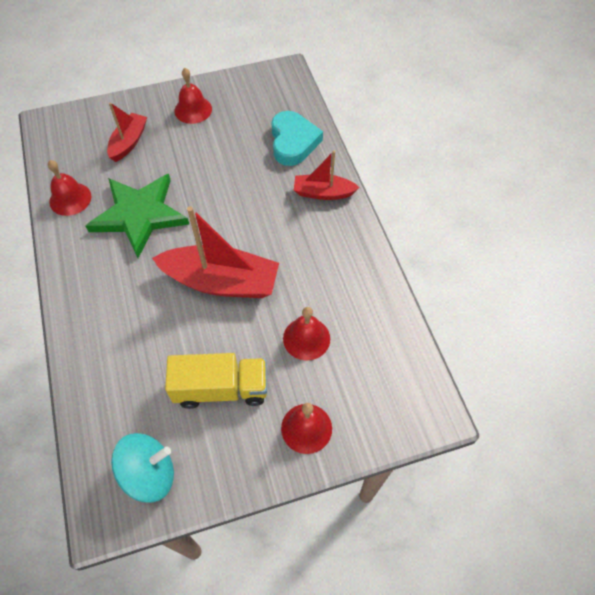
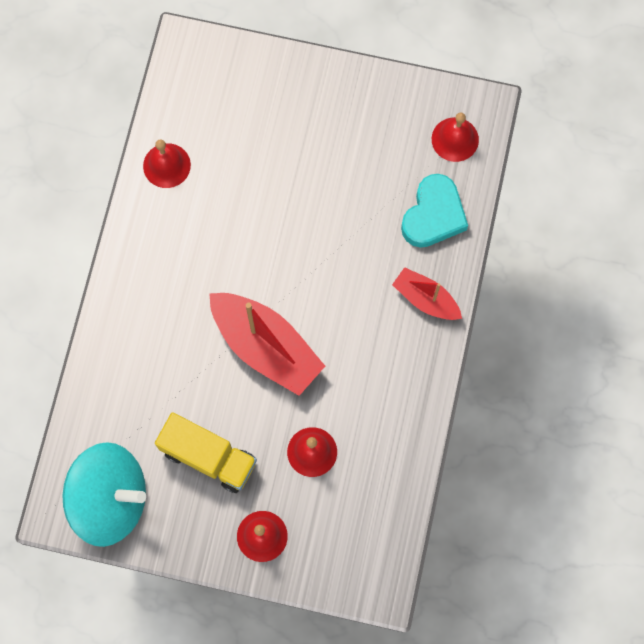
camera: 30 degrees right, 15 degrees up
green star [86,174,189,258] -> none
red boat [107,102,147,162] -> none
turquoise spinning top [111,433,174,502] -> turquoise spinning top [62,442,146,547], size x1.51
red bell [175,68,212,124] -> red bell moved to [432,112,479,162]

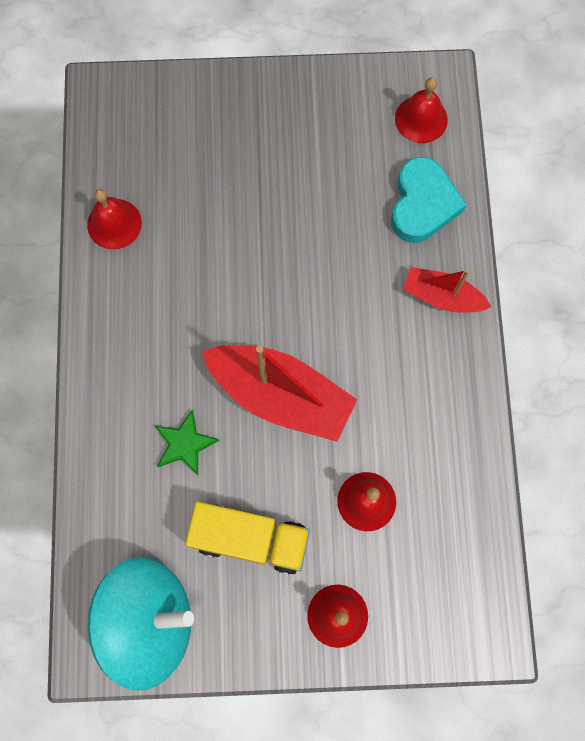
camera: 15 degrees left, 0 degrees up
none -> green star [155,409,220,475]

